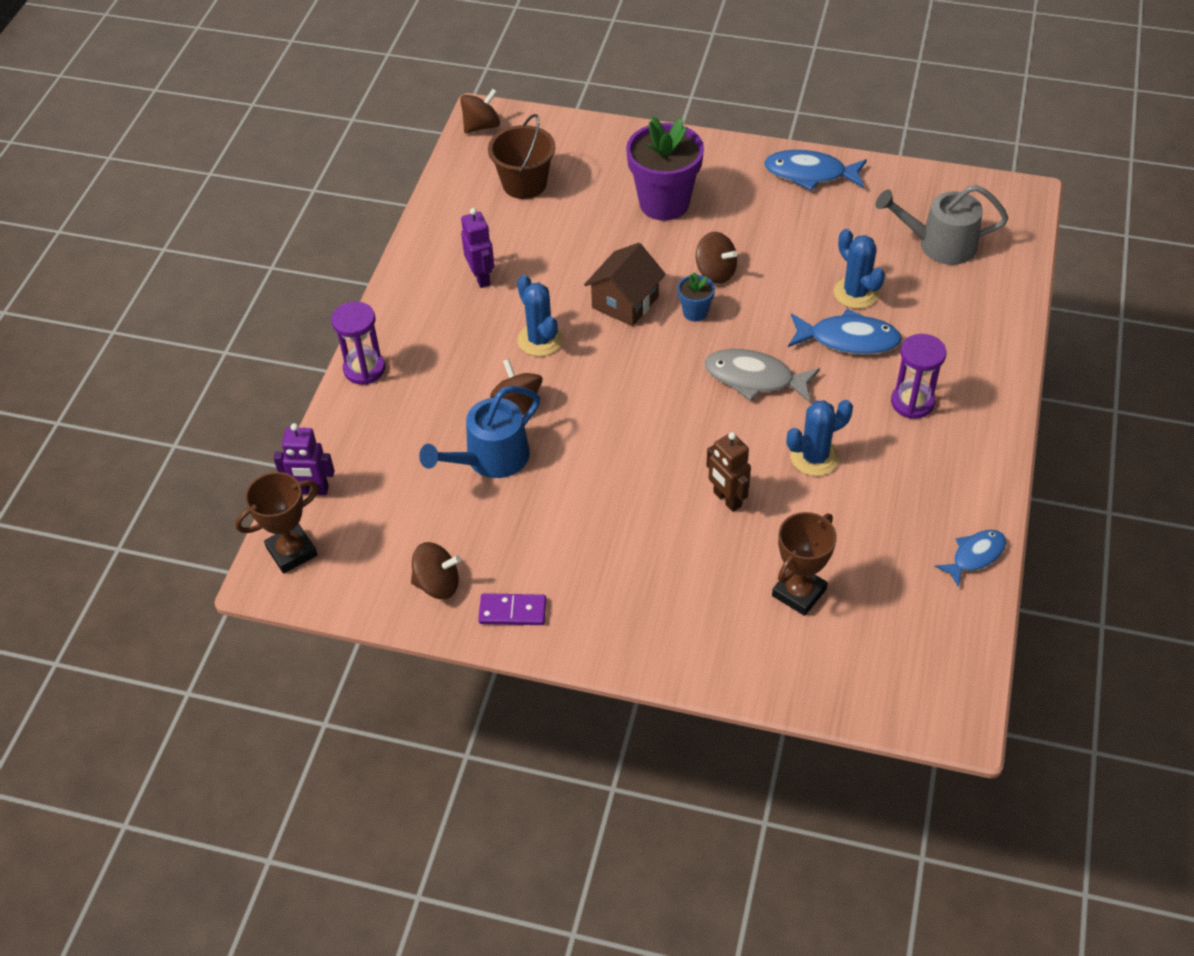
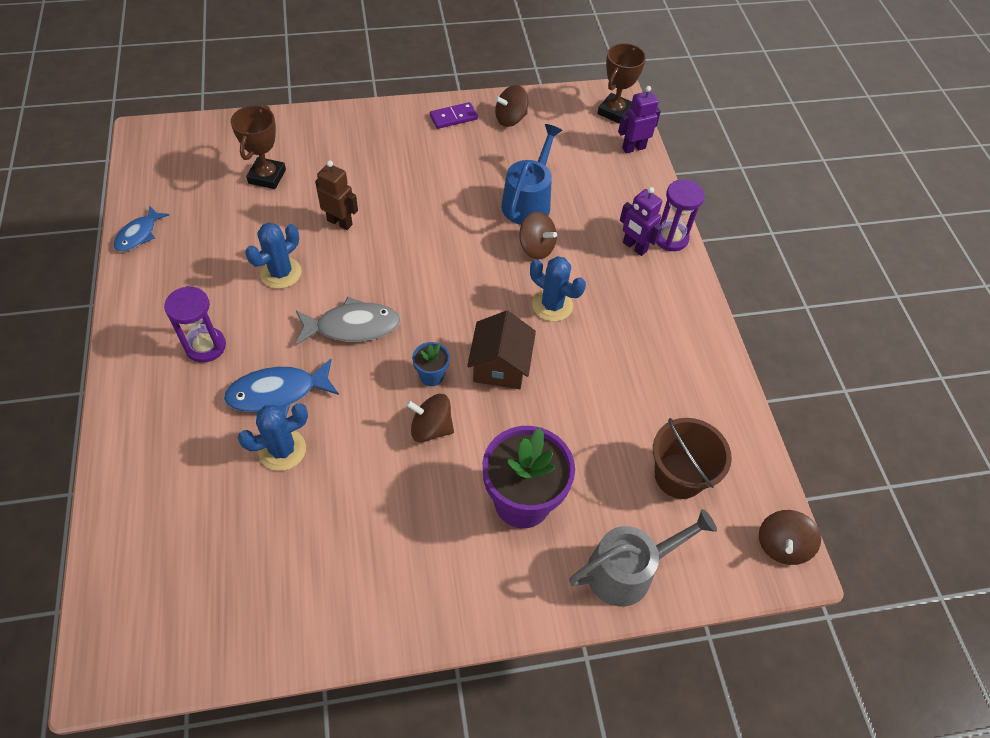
camera: 150 degrees right, 5 degrees up
purple robot [461,208,494,288] -> purple robot moved to [620,187,662,256]
blue fish [764,150,867,191] -> none
blue cactus [834,229,885,309] -> blue cactus turned 60 degrees counterclockwise [238,404,308,471]
grey watering can [875,185,1009,265] -> grey watering can moved to [569,509,717,607]

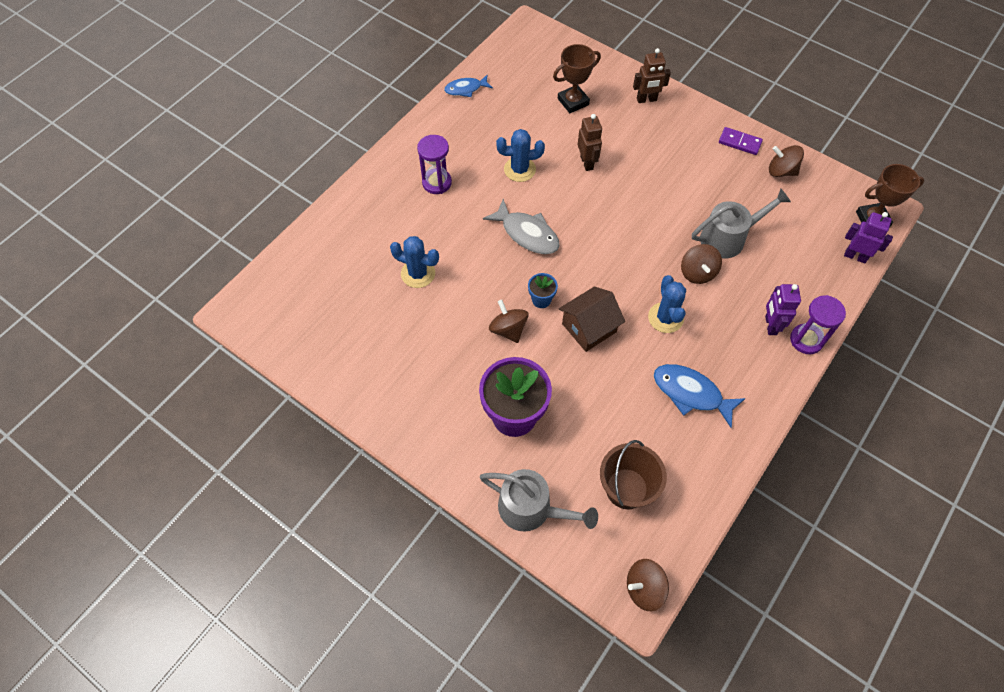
camera: 50 degrees right, 5 degrees up
blue fish [224,359,339,416] -> blue fish moved to [654,364,746,428]
blue watering can [501,124,563,225] -> grey watering can [692,189,791,259]
none -> brown robot [633,48,671,103]

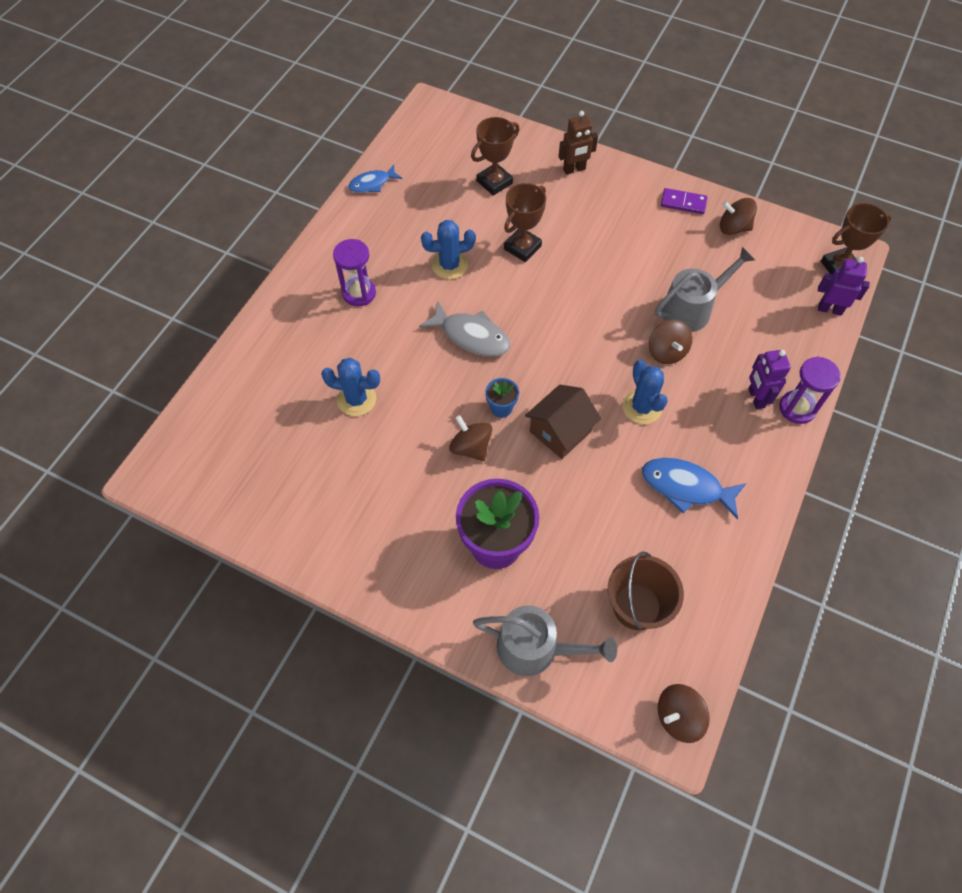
camera: 10 degrees left, 0 degrees up
brown robot [578,114,602,171] -> brown trophy [504,183,546,262]

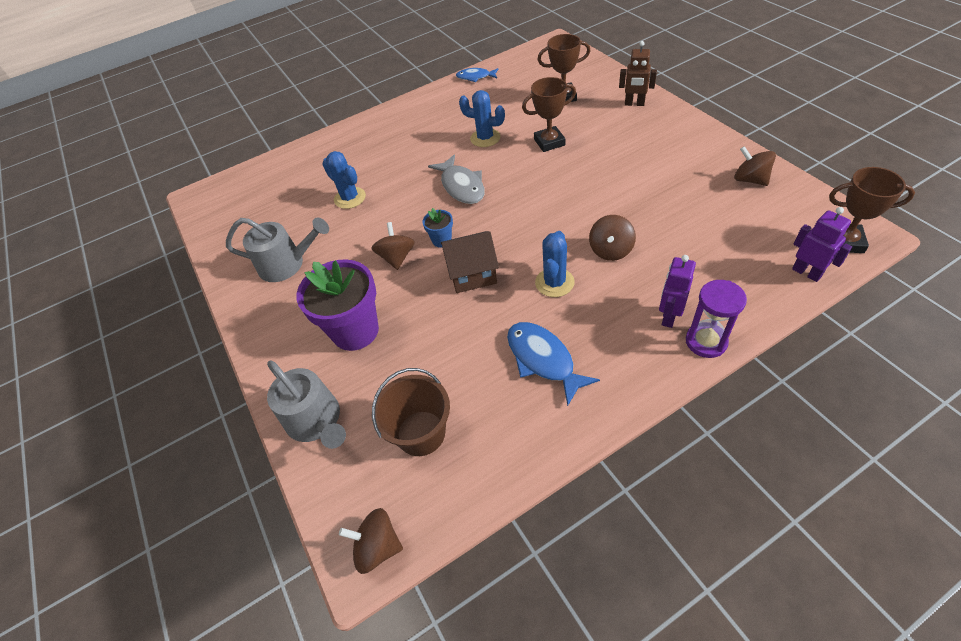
camera: 40 degrees right, 10 degrees down
purple hourglass [333,239,376,306] -> none
grey watering can [655,247,755,332] -> grey watering can moved to [226,218,329,282]
purple domino [661,188,707,214] -> none

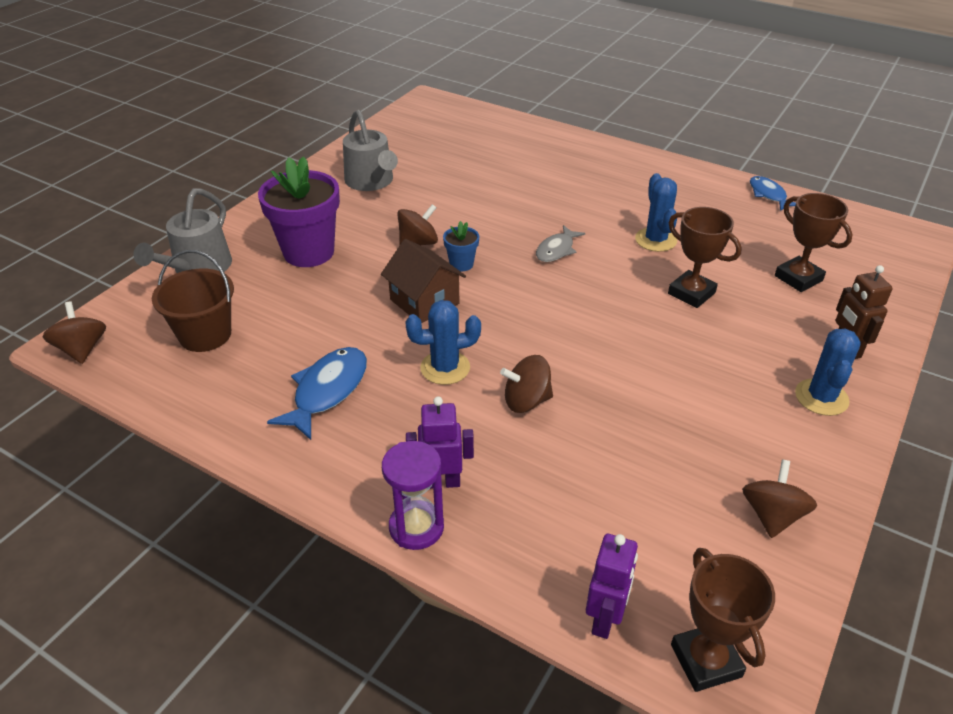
camera: 55 degrees right, 10 degrees down
blue cactus [323,151,366,209] -> blue cactus moved to [795,329,861,416]
grey fish [428,154,485,204] -> grey fish [536,225,585,262], size x0.65

